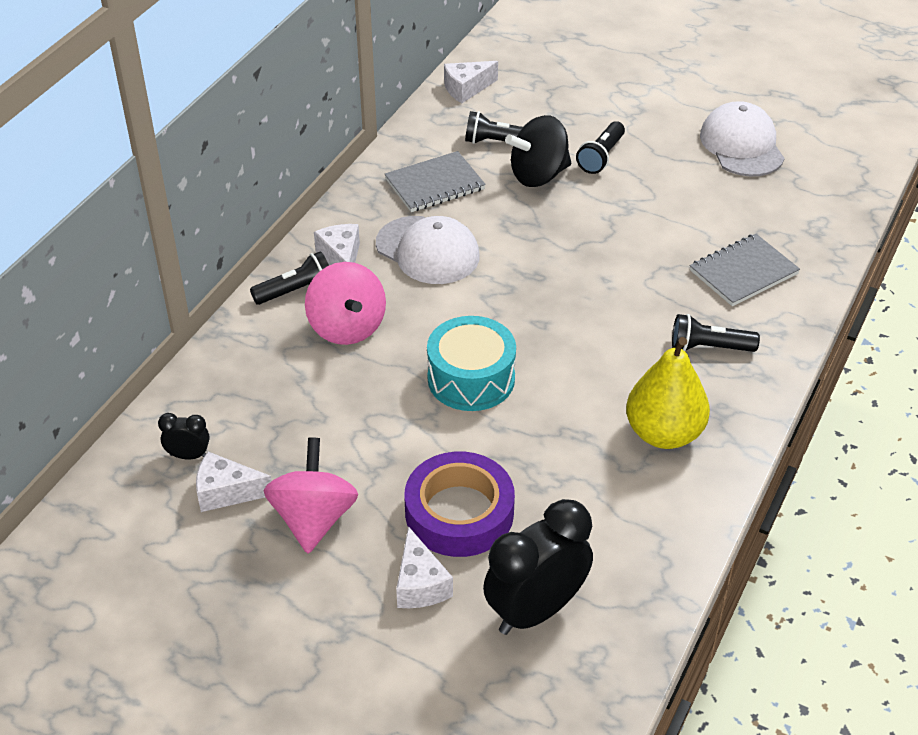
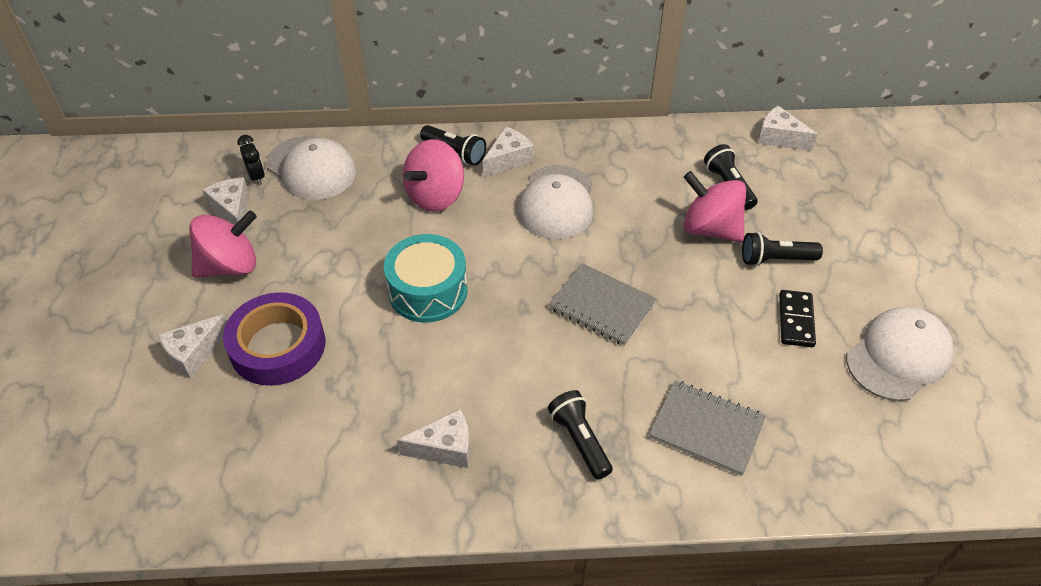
camera: 60 degrees right, 5 degrees up
grey notebook [385,151,486,212] -> grey notebook moved to [549,263,657,346]
black clock [483,499,593,635] -> none
black spinning top [505,115,571,187] -> pink spinning top [683,171,746,243]
yellow pear [626,337,710,449] -> white cheese [397,409,470,468]
none -> white cap [266,136,356,200]
none -> black domino [779,290,816,347]

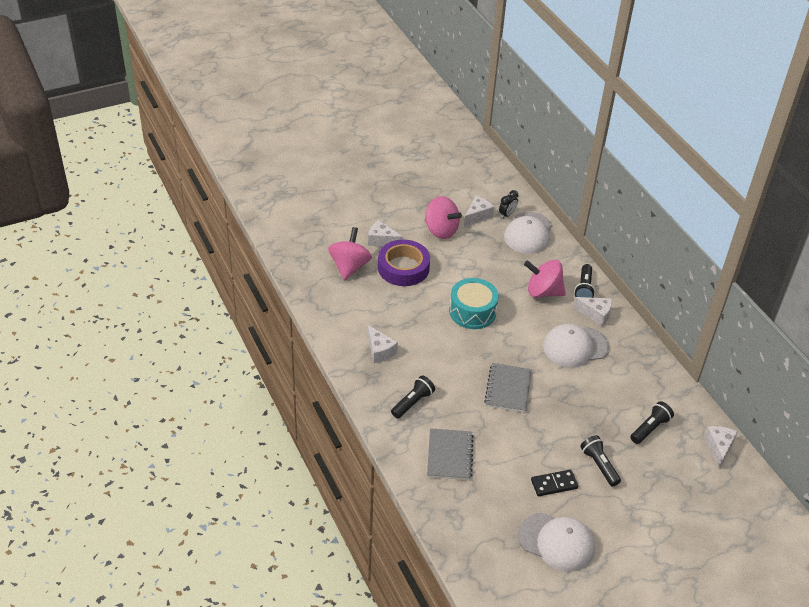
camera: 65 degrees right, 5 degrees down
pink spinning top [683,171,746,243] -> pink spinning top moved to [328,227,372,280]

